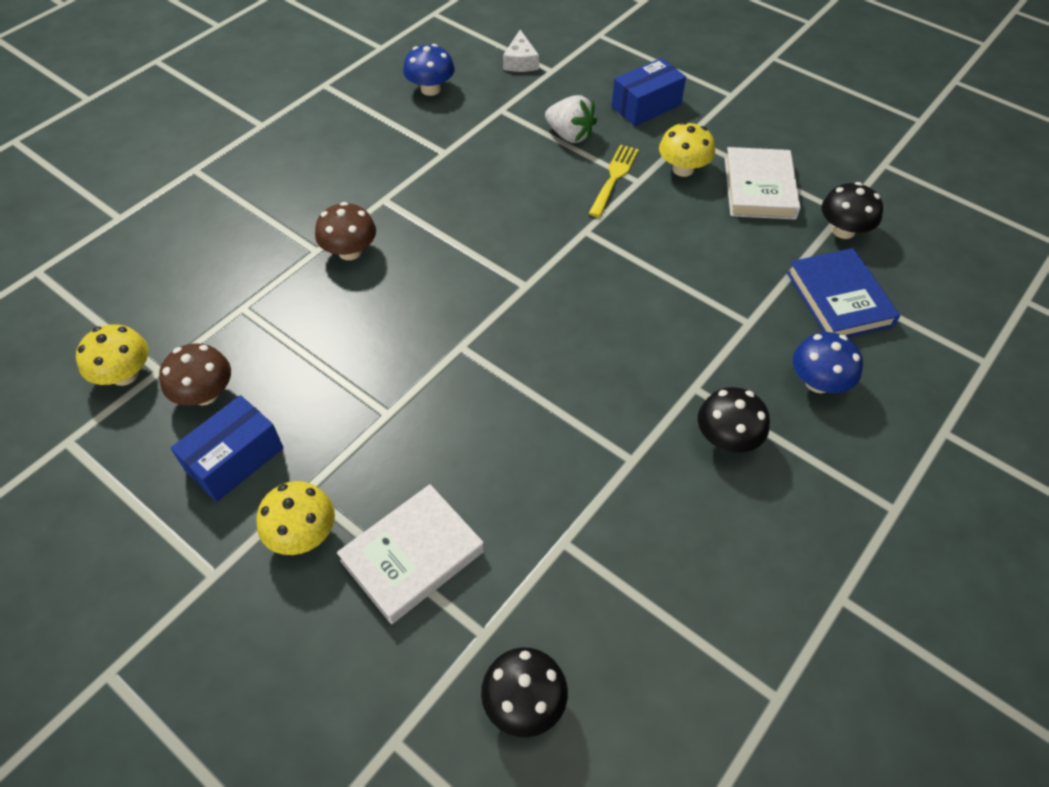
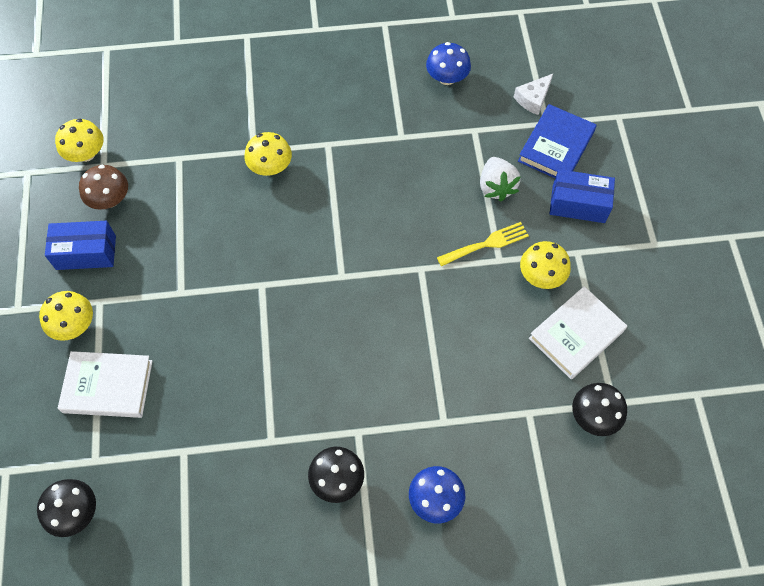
camera: 45 degrees right, 10 degrees up
brown mushroom [315,202,376,260] -> yellow mushroom [244,132,292,176]
blue book [787,248,900,337] -> blue book moved to [518,104,597,178]

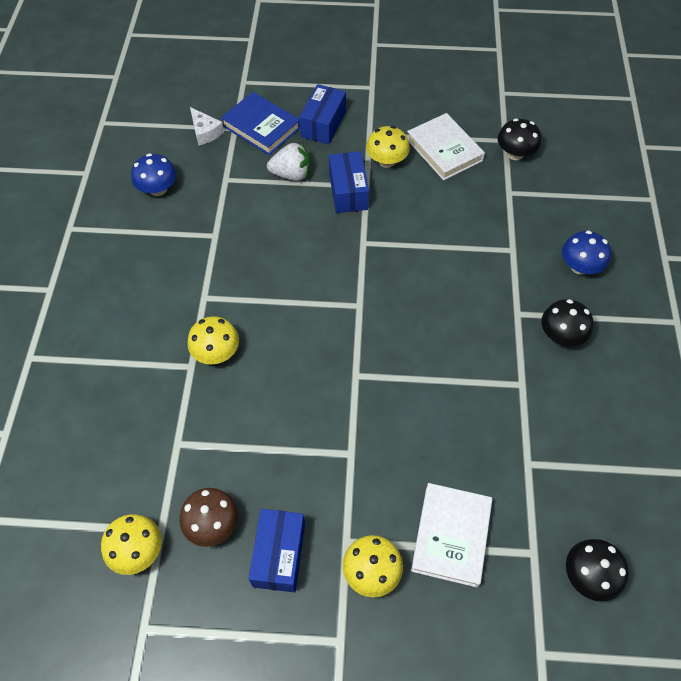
camera: 80 degrees left, 5 degrees down
yellow fork [437,222,529,266] -> blue box [329,151,369,213]

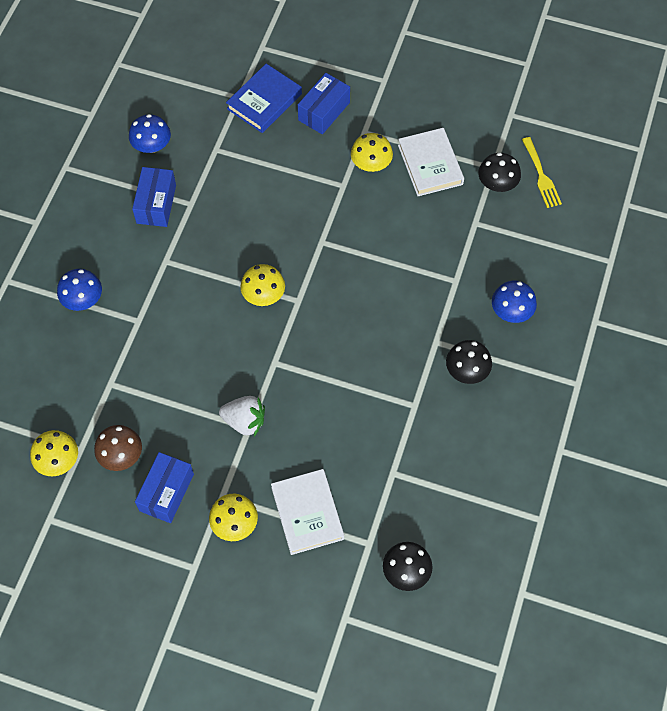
camera: 15 degrees right, 5 degrees up
yellow mushroom [187,316,239,364] -> yellow mushroom moved to [240,264,285,306]
white cheese [190,107,224,146] -> none
blue book [221,92,300,155] -> blue book turned 75 degrees clockwise [226,64,302,133]
white strawberry [267,143,310,181] -> white strawberry moved to [219,396,265,436]
blue box [329,151,369,213] -> blue box moved to [132,167,176,227]
white book [411,483,492,587] -> white book turned 45 degrees counterclockwise [271,469,344,555]
none -> blue mushroom [57,269,102,311]
none -> yellow fork [522,137,562,208]

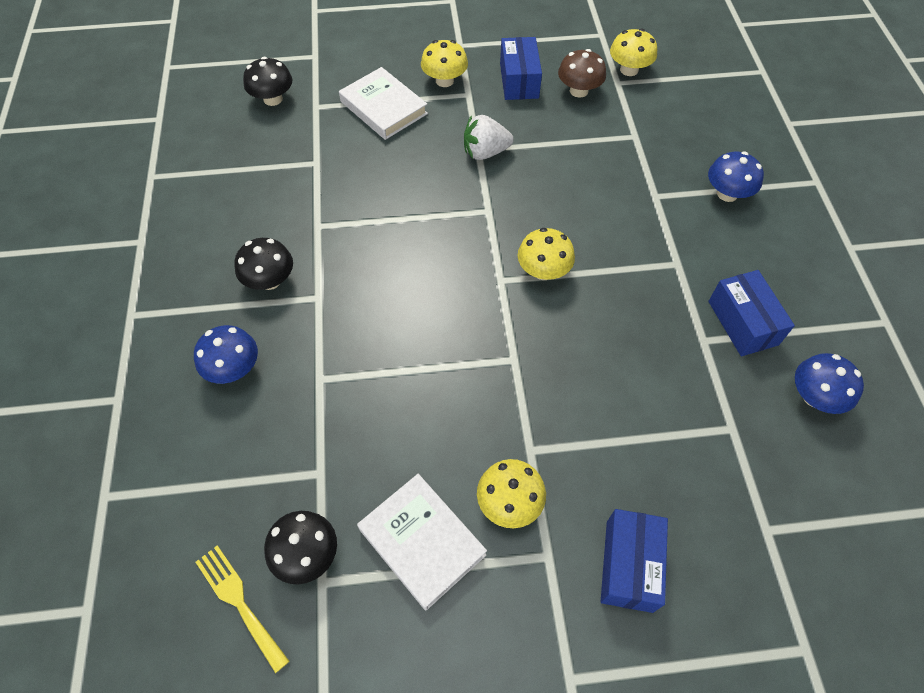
camera: 155 degrees right, 5 degrees down
blue book [226,64,302,133] -> none

